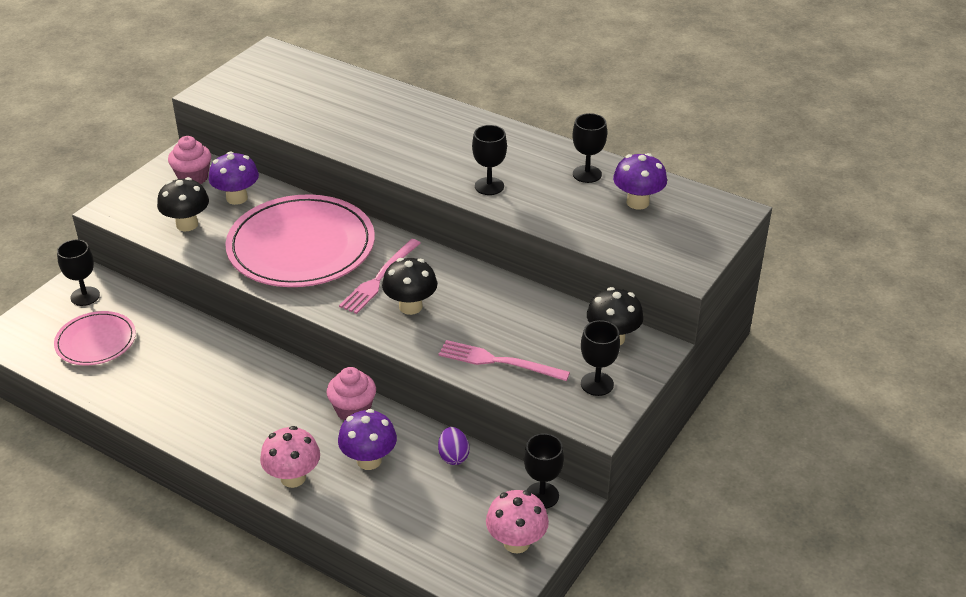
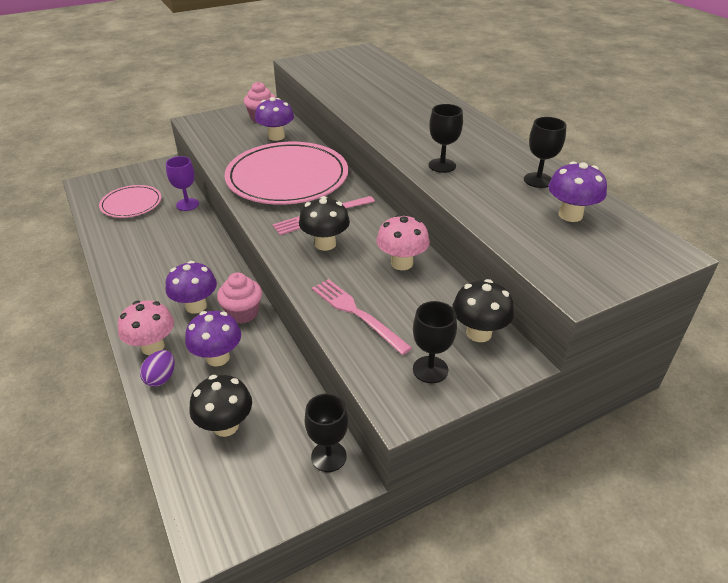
camera: 30 degrees right, 0 degrees up
black goblet [57,240,100,306] -> none
black mushroom [157,177,209,231] -> black mushroom moved to [190,375,252,437]
purple egg [438,427,469,465] -> purple egg moved to [140,350,175,387]
pink mushroom [486,490,549,554] -> pink mushroom moved to [377,214,430,270]
none -> purple goblet [166,156,199,211]
none -> purple mushroom [166,261,217,314]

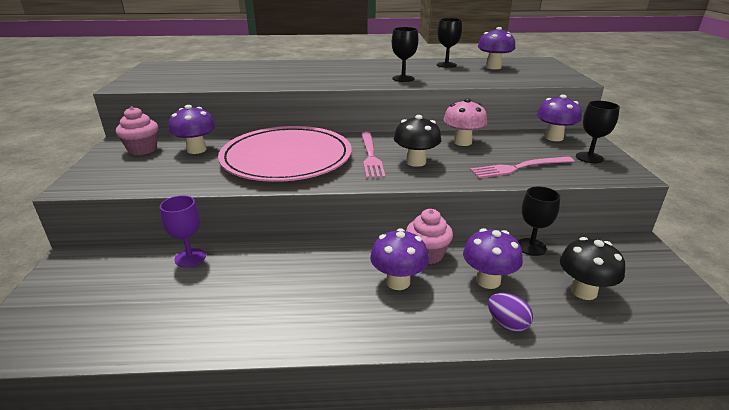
camera: 65 degrees left, 10 degrees down
pink plate [99,185,161,218] -> none
pink mushroom [118,300,174,355] -> none
black goblet [305,394,348,472] -> black goblet moved to [518,186,560,256]
black mushroom [452,279,514,342] -> purple mushroom [537,95,582,141]

